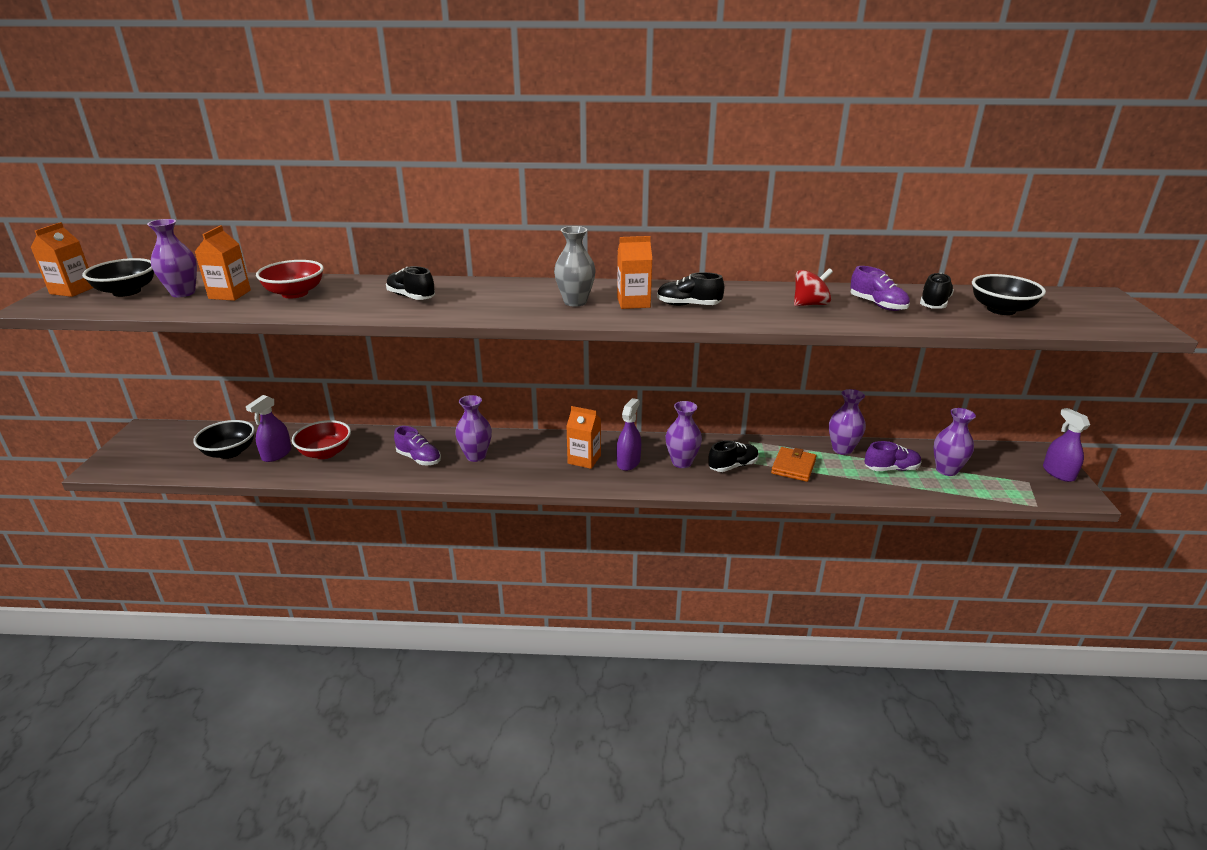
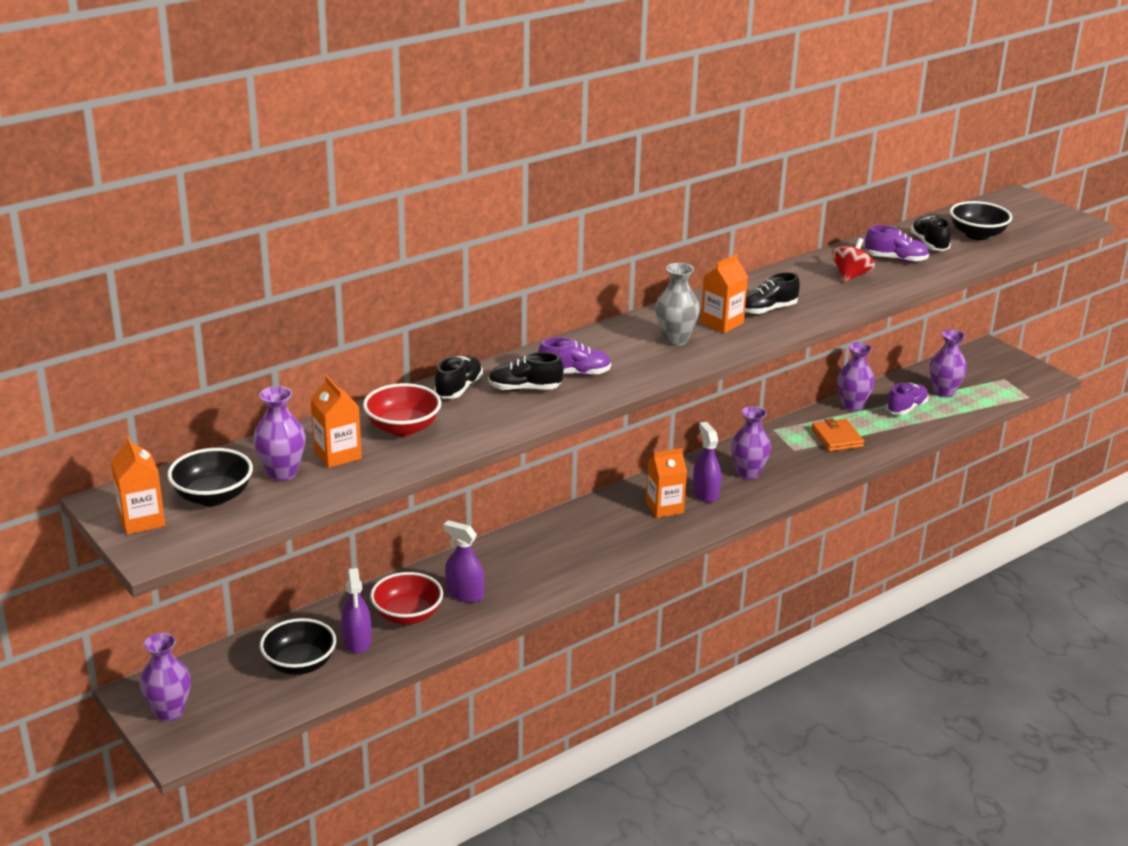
camera: 40 degrees left, 0 degrees up
purple shoe [394,426,441,465] -> purple shoe moved to [538,337,611,376]
purple vase [455,395,492,462] -> purple vase moved to [140,633,191,722]
black shoe [708,440,759,472] -> black shoe moved to [434,356,483,399]
purple spray bottle [1043,408,1090,482] -> purple spray bottle moved to [443,520,485,603]

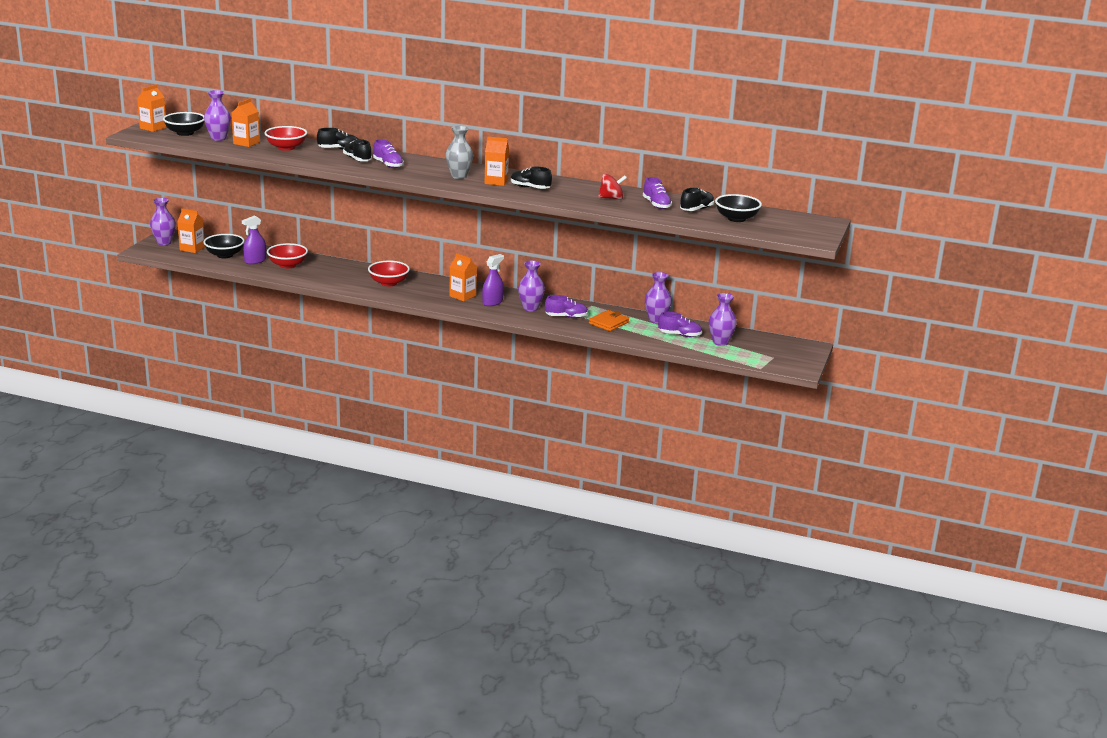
camera: 55 degrees right, 5 degrees down
purple spray bottle [443,520,485,603] -> none
none -> orange carton [177,208,205,253]
none -> red bowl [368,260,410,286]
none -> purple shoe [545,295,588,318]

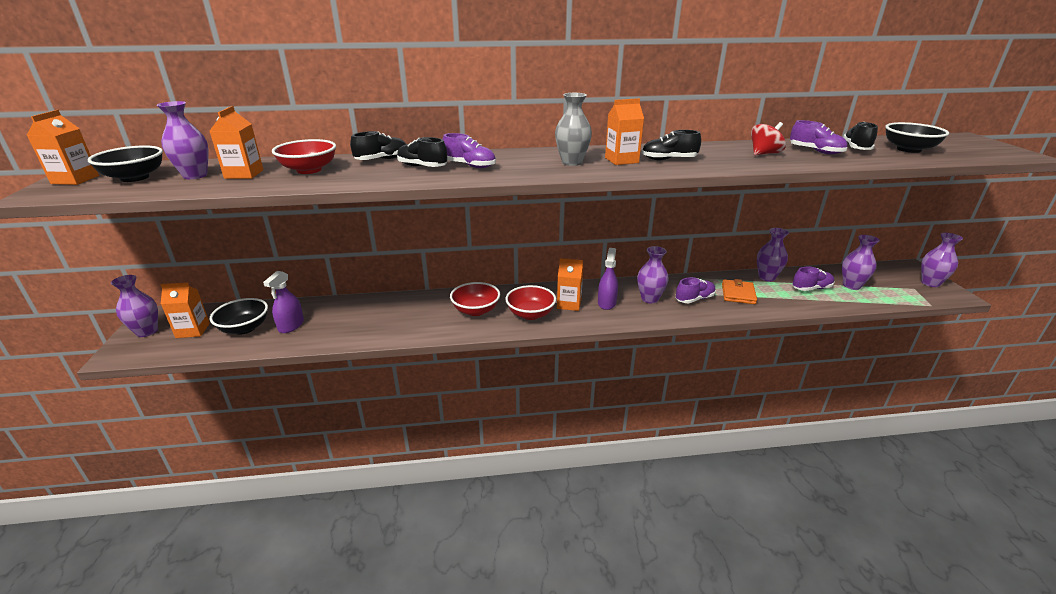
camera: 25 degrees left, 5 degrees up
red bowl [267,243,308,269] -> red bowl moved to [505,285,556,320]
none -> purple vase [921,233,963,287]

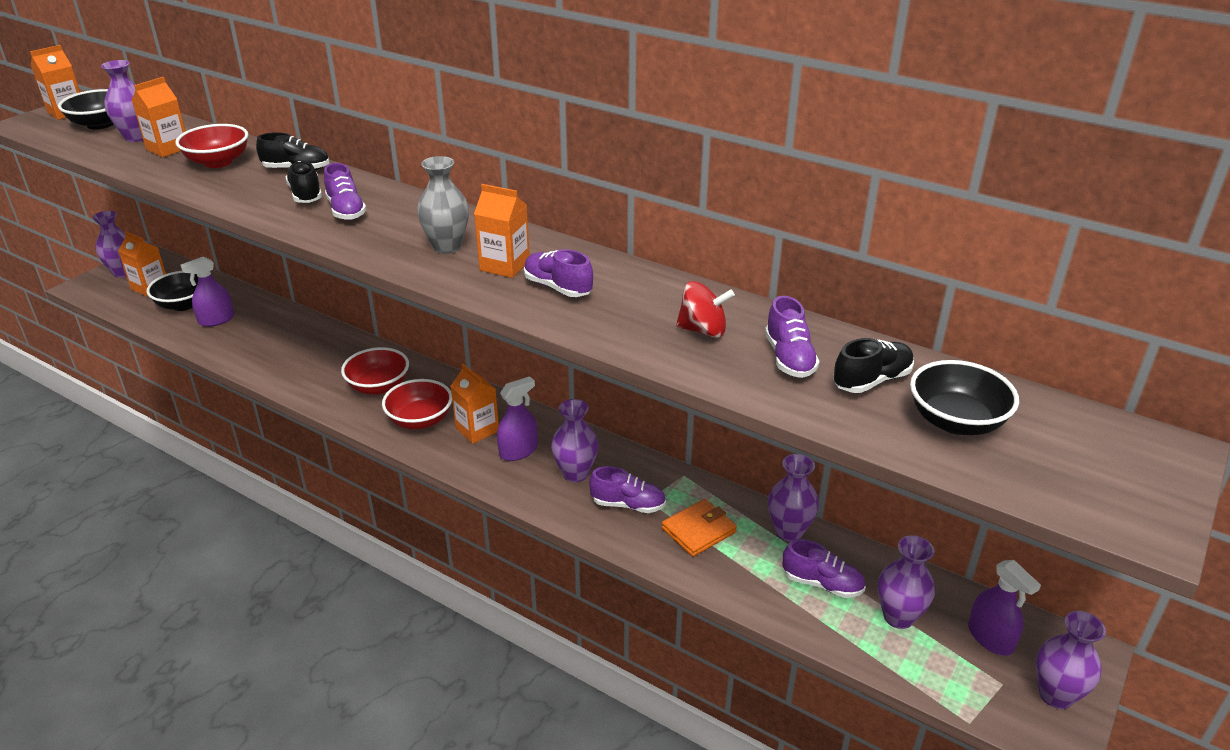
camera: 40 degrees right, 5 degrees up
black shoe [642,130,701,160] -> purple shoe [524,249,593,297]
none -> purple spray bottle [968,560,1041,656]

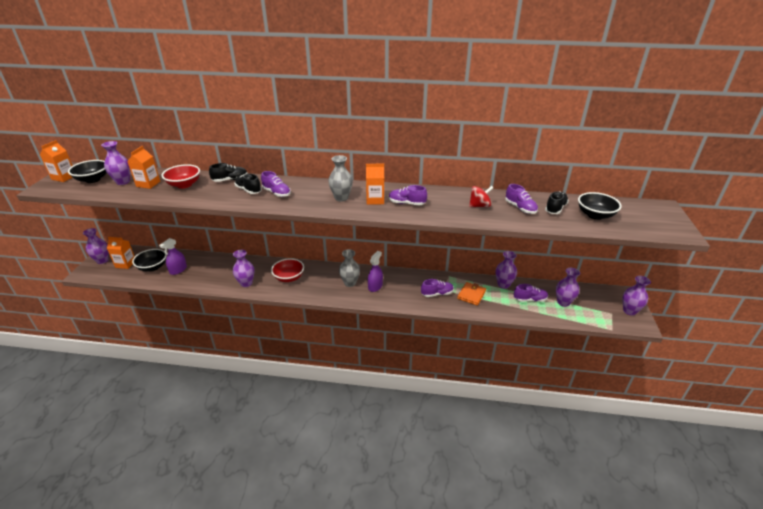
camera: 25 degrees left, 0 degrees up
red bowl [382,379,452,429] -> none
orange carton [451,364,499,444] -> grey vase [339,249,360,287]
purple vase [551,399,598,482] -> purple vase moved to [233,250,255,287]
purple spray bottle [968,560,1041,656] -> none

